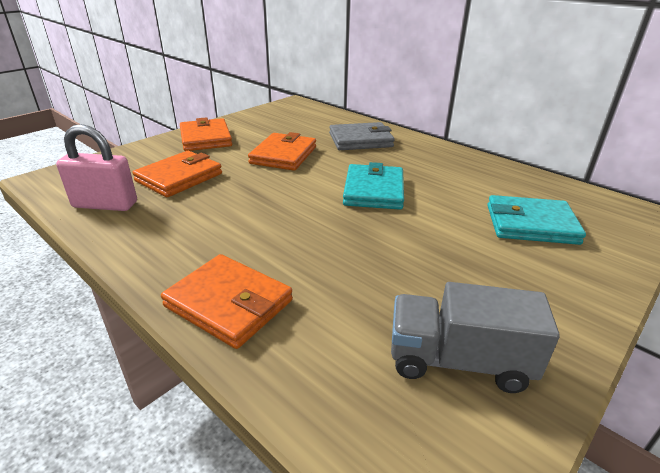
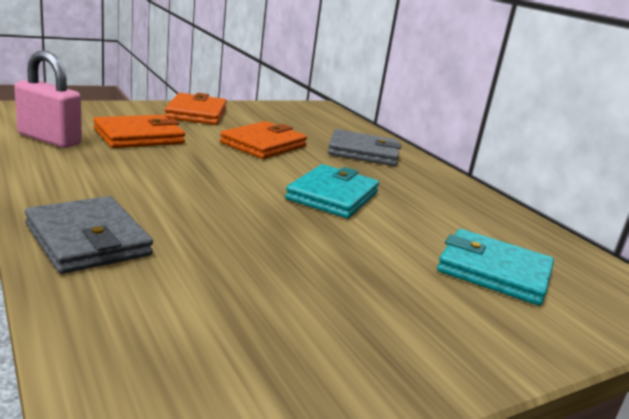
camera: 15 degrees right, 10 degrees down
orange wallet [161,254,293,349] -> grey wallet [25,196,153,274]
grey truck [391,282,560,393] -> none

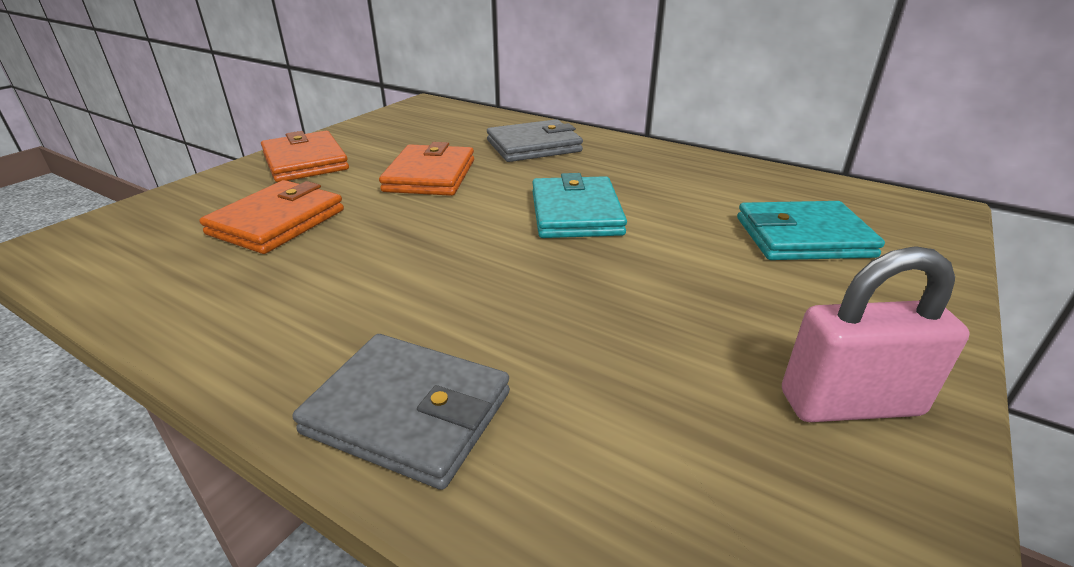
camera: 25 degrees left, 10 degrees up
pink padlock [14,51,82,148] -> pink padlock moved to [782,246,969,422]

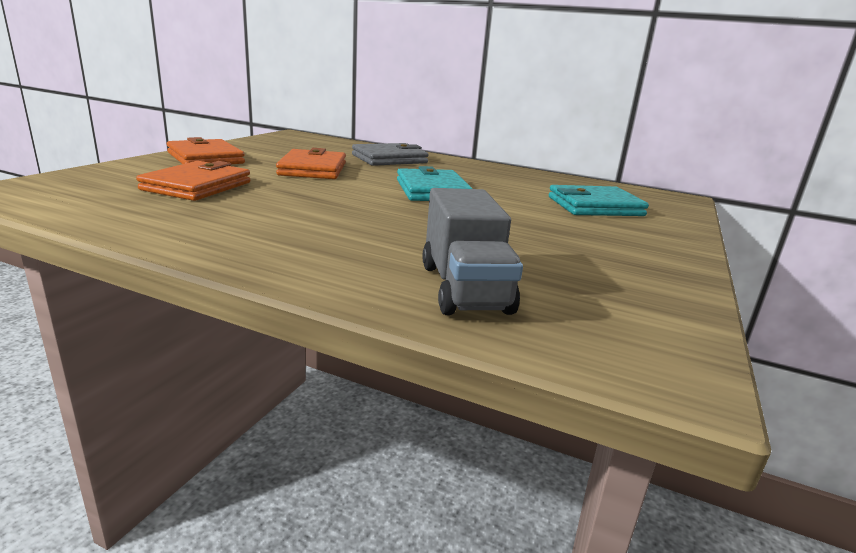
camera: 10 degrees left, 10 degrees down
grey wallet [292,334,510,490] -> none
pink padlock [782,246,969,422] -> none
none -> grey truck [422,188,523,315]

